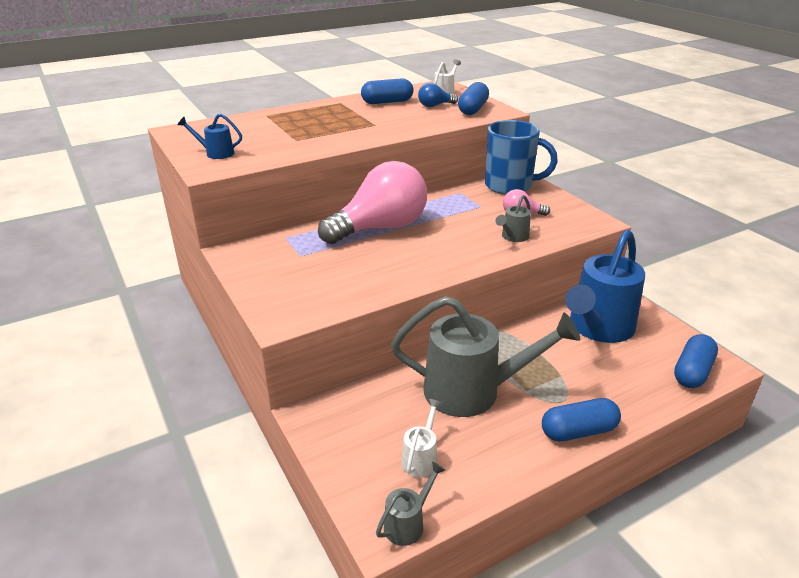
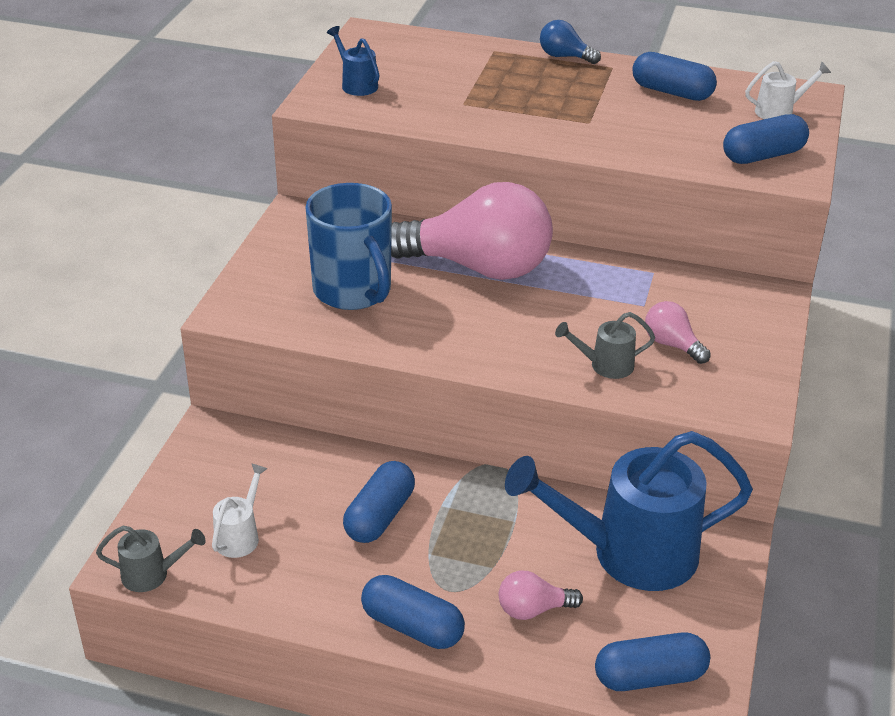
camera: 45 degrees right, 5 degrees up
grey watering can [391,296,580,417] -> blue capsule [343,461,415,543]
white watering can [402,399,442,477] -> white watering can turned 45 degrees counterclockwise [212,463,268,558]
blue light bulb [418,82,458,107] -> blue light bulb moved to [540,20,601,64]
blue mug [485,120,558,195] -> blue mug moved to [305,183,392,310]
none -> pink light bulb [499,571,583,620]

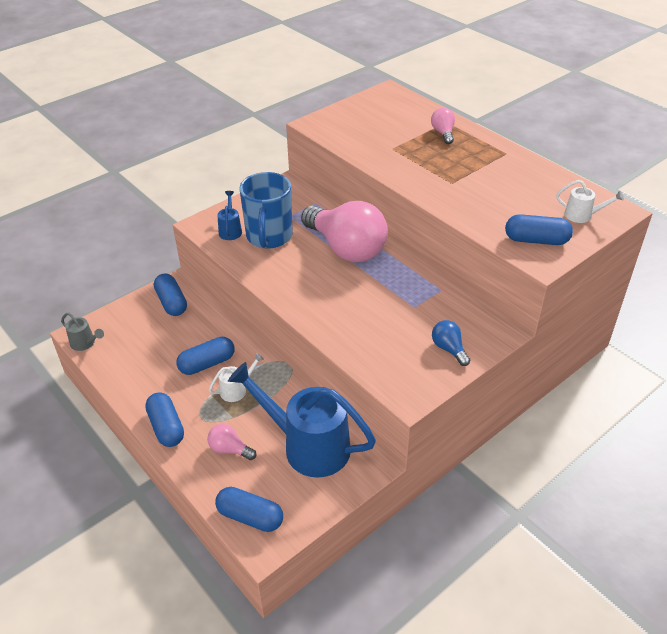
camera: 35 degrees right, 5 degrees up
white watering can [212,463,268,558] -> white watering can moved to [209,353,264,402]
blue watering can [327,26,379,96] -> blue watering can moved to [217,191,242,240]
blue light bulb [540,20,601,64] -> blue light bulb moved to [432,320,470,366]
grey watering can [555,312,655,379] -> none
blue capsule [632,52,717,101] -> blue capsule moved to [154,273,187,316]
pink light bulb [645,301,711,364] -> pink light bulb moved to [431,108,455,144]

